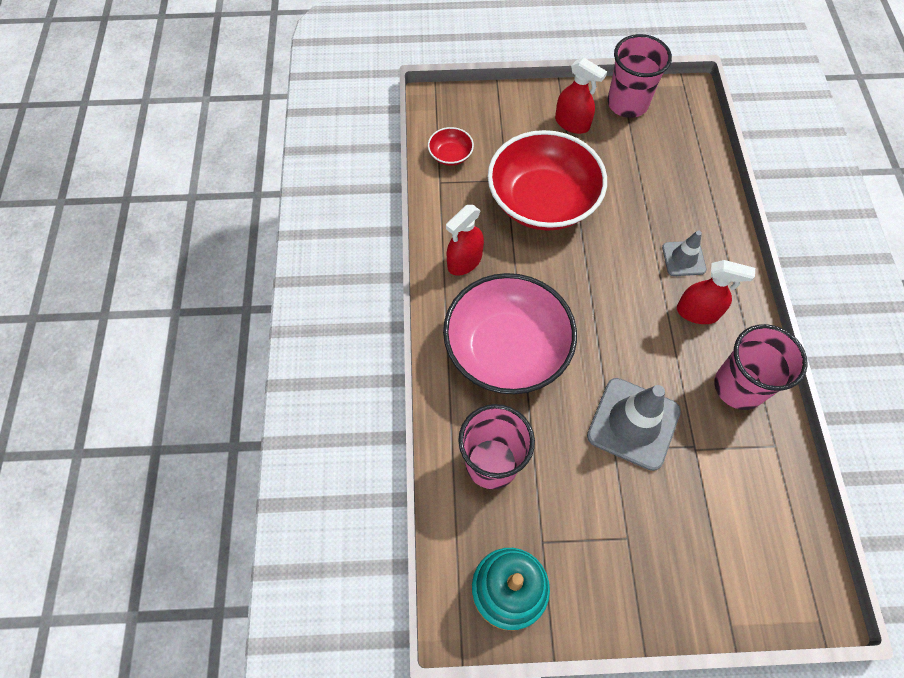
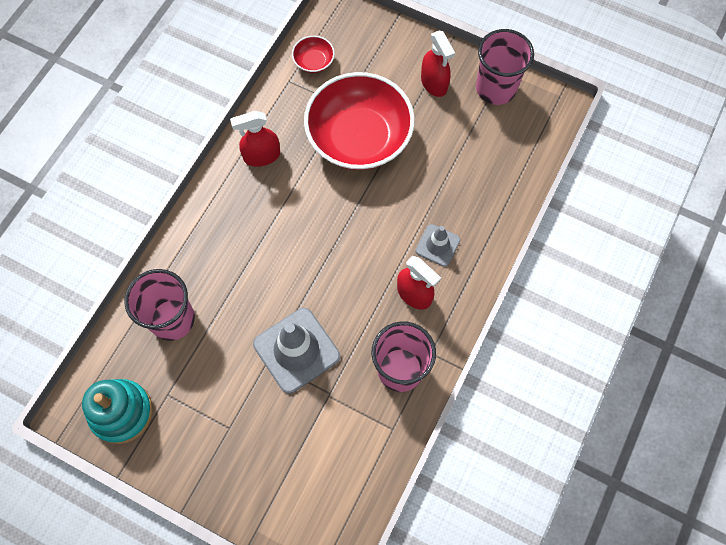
camera: 30 degrees right, 5 degrees up
pink bowl [443,273,577,394] -> none

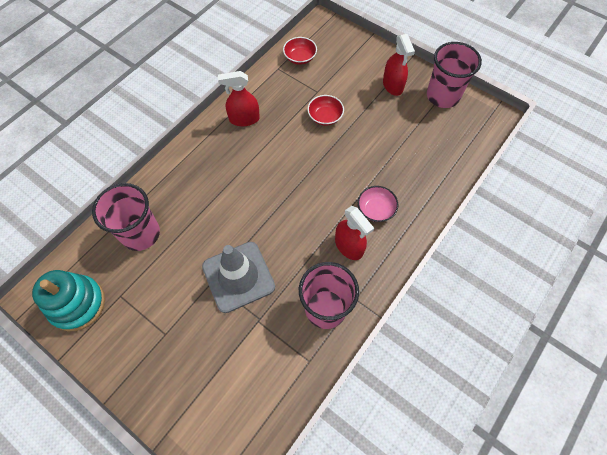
camera: 10 degrees right, 5 degrees down
red bowl [304,72,415,170] -> red bowl [307,95,344,126], size x0.41
grey traffic cone [416,224,460,267] -> pink bowl [358,186,399,222]

